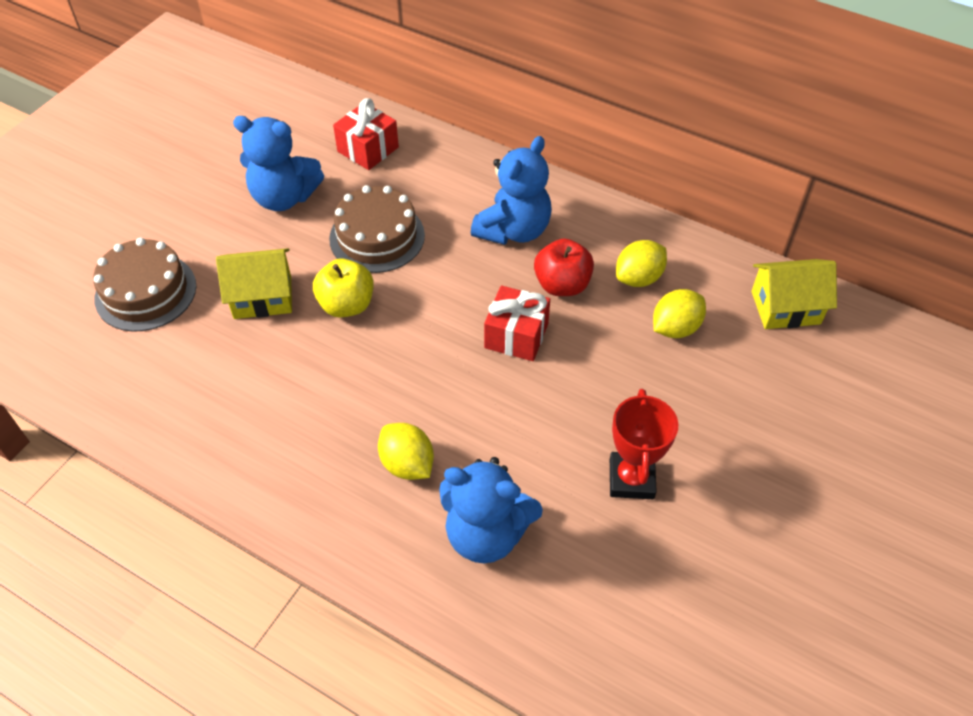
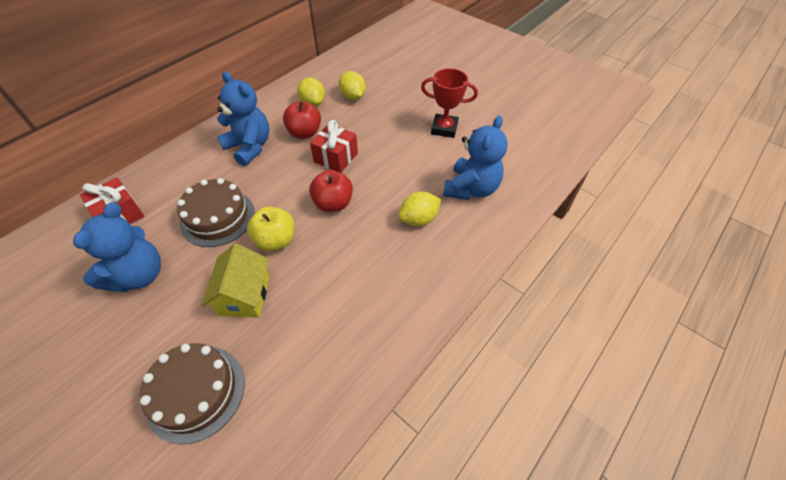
camera: 80 degrees left, 0 degrees up
yellow house [751,259,837,329] -> none
none -> red apple [309,170,353,212]

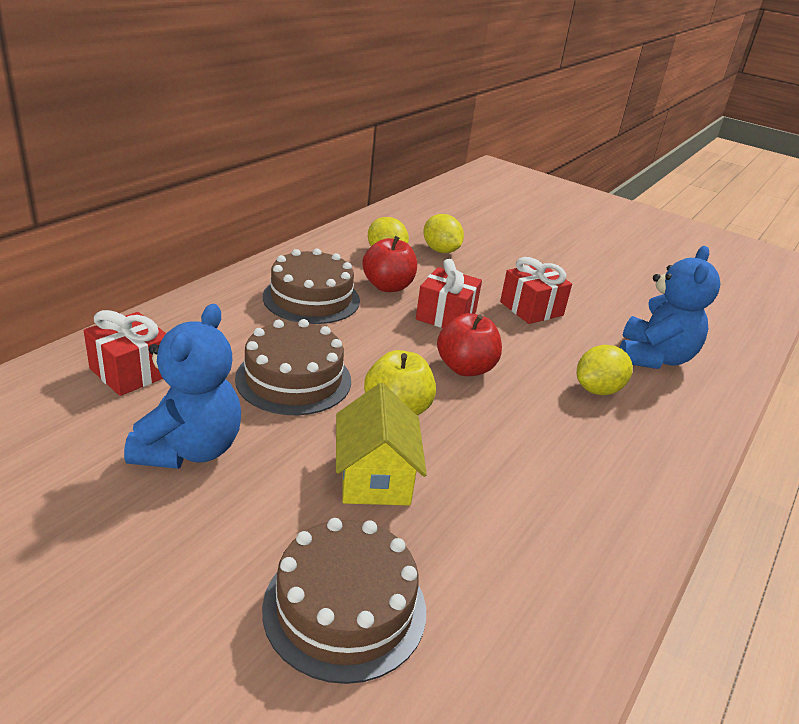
camera: 10 degrees left, 20 degrees down
blue teddy bear [217,71,270,166] -> brown cake [263,248,360,324]
red trophy [421,68,478,138] -> none
none -> red gift [500,257,572,324]

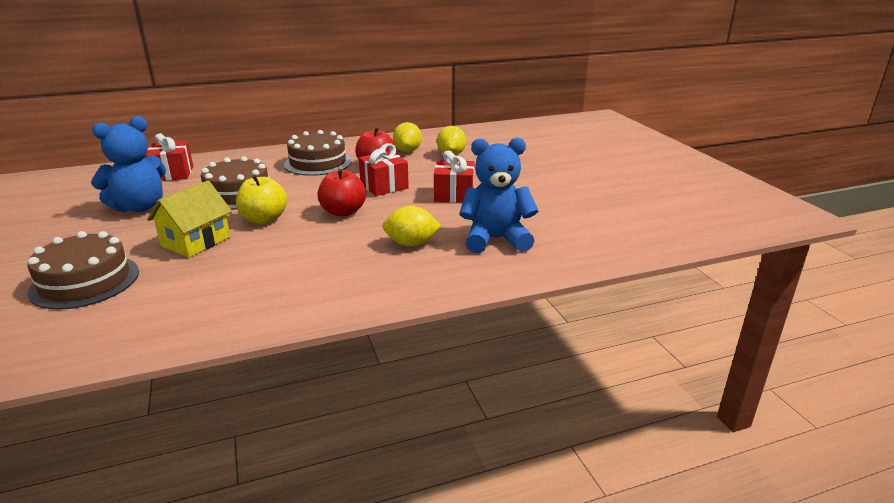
camera: 40 degrees right, 5 degrees down
blue teddy bear [620,246,721,369] -> blue teddy bear turned 150 degrees counterclockwise [459,138,538,253]

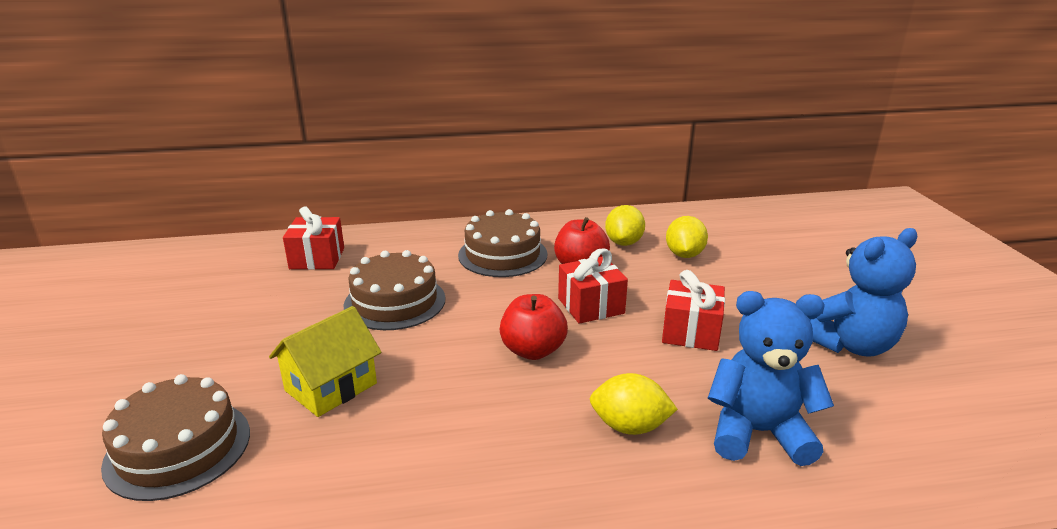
camera: 10 degrees right, 0 degrees up
blue teddy bear [91,116,166,212] -> blue teddy bear moved to [810,228,917,357]
yellow apple [236,175,287,224] -> none

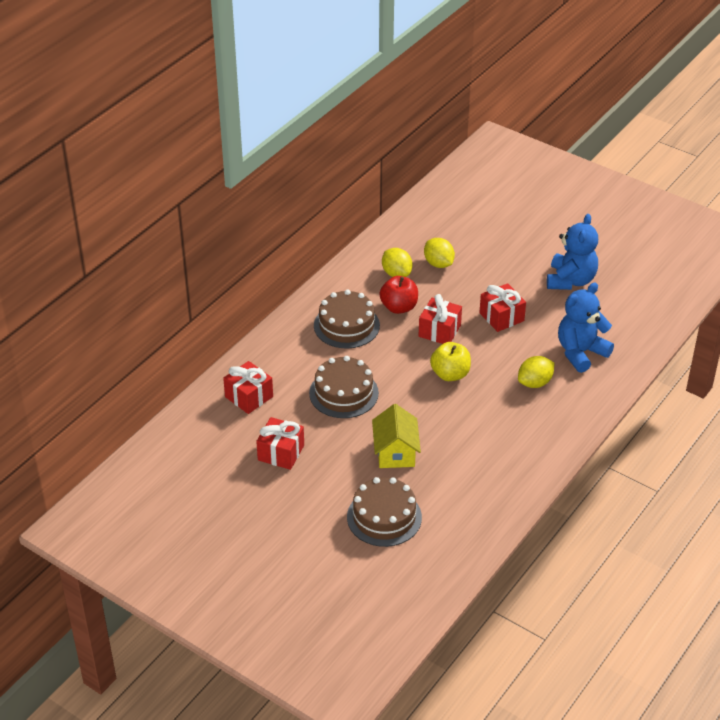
camera: 45 degrees left, 15 degrees up
red apple [500,294,568,360] -> yellow apple [430,342,471,381]
none -> red gift [256,417,304,470]

